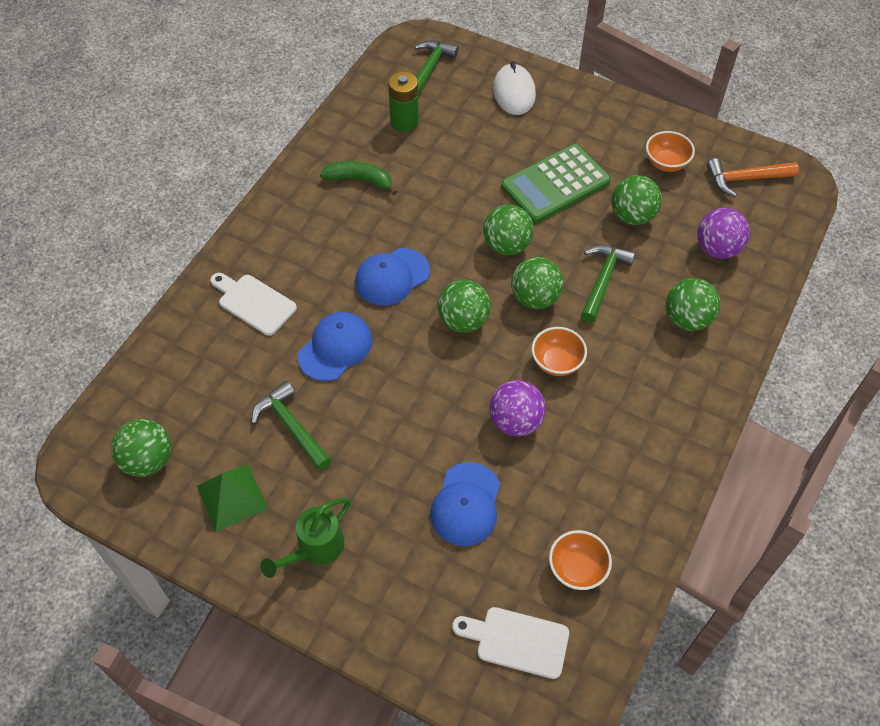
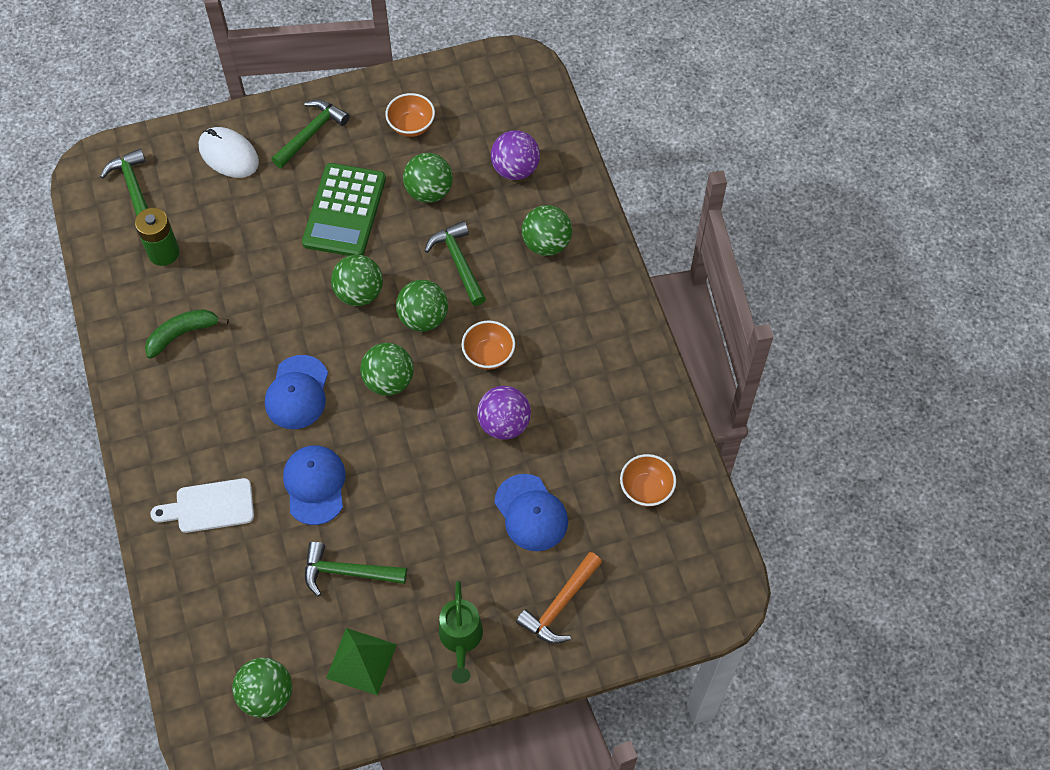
camera: 45 degrees left, 5 degrees up
white cutting board [452,607,569,679] -> none
orange hammer [707,158,799,197] -> orange hammer moved to [516,552,602,644]
none -> green hammer [272,99,350,168]

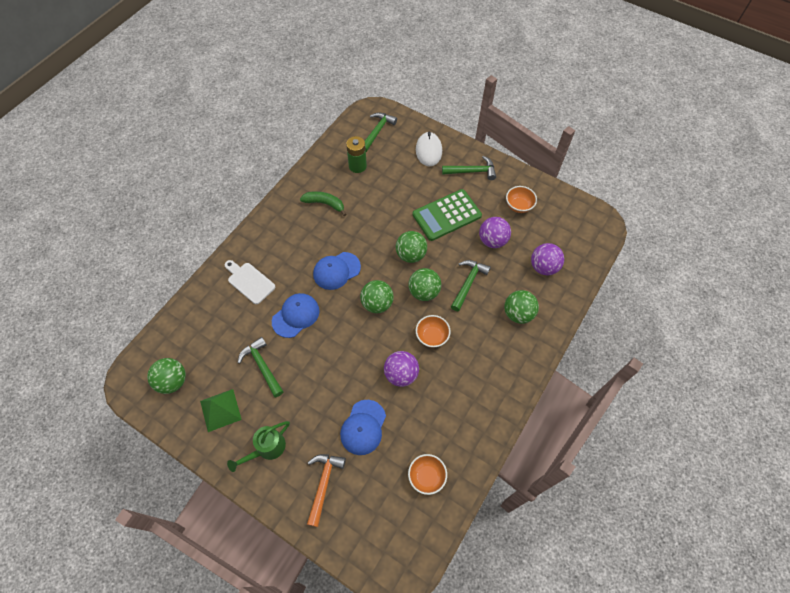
camera: 50 degrees right, 0 degrees up
green ball [403,153,453,203] -> purple ball [479,217,511,248]
orange hammer [516,552,602,644] -> orange hammer turned 105 degrees clockwise [307,454,346,527]

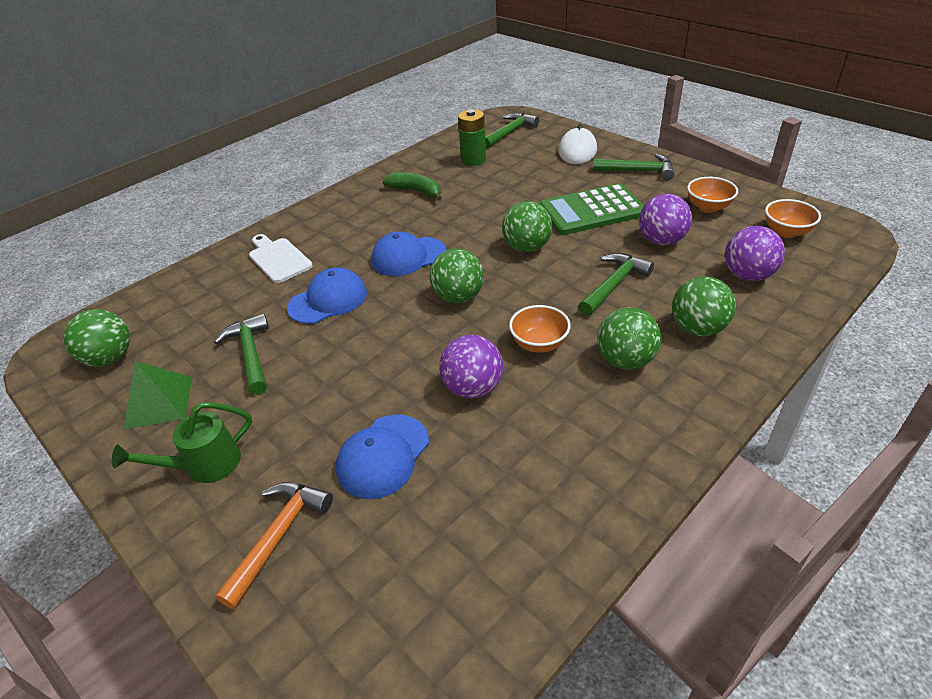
camera: 15 degrees right, 20 degrees down
orange bowl [408,454,447,495] -> orange bowl moved to [765,199,821,238]
green ball [409,268,441,301] -> green ball moved to [597,307,661,370]

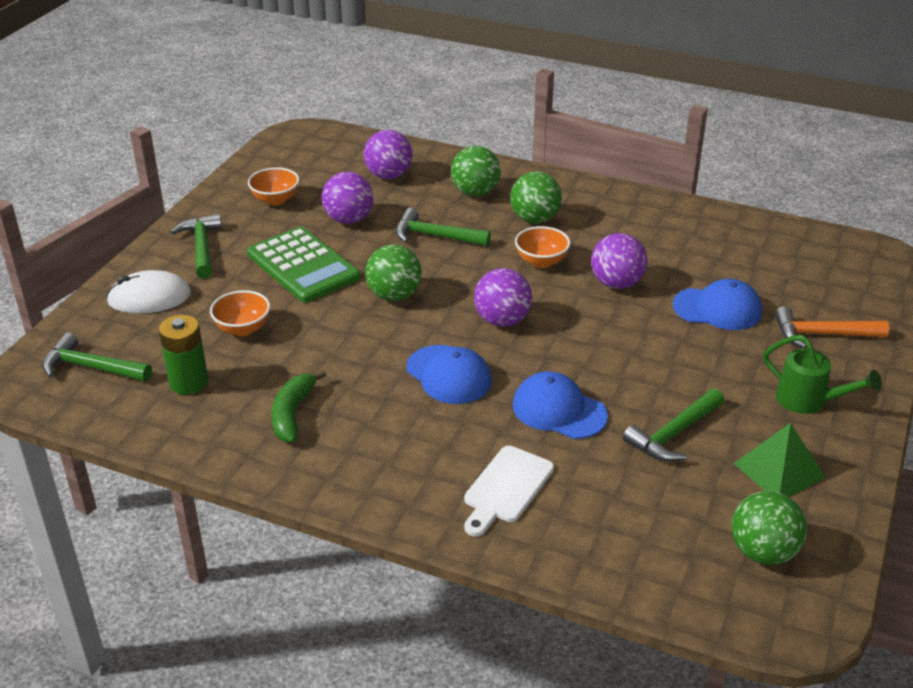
camera: 115 degrees left, 5 degrees down
green ball [430,249,484,303] -> purple ball [474,268,532,327]
orange bowl [765,199,821,238] -> orange bowl moved to [210,290,270,336]

